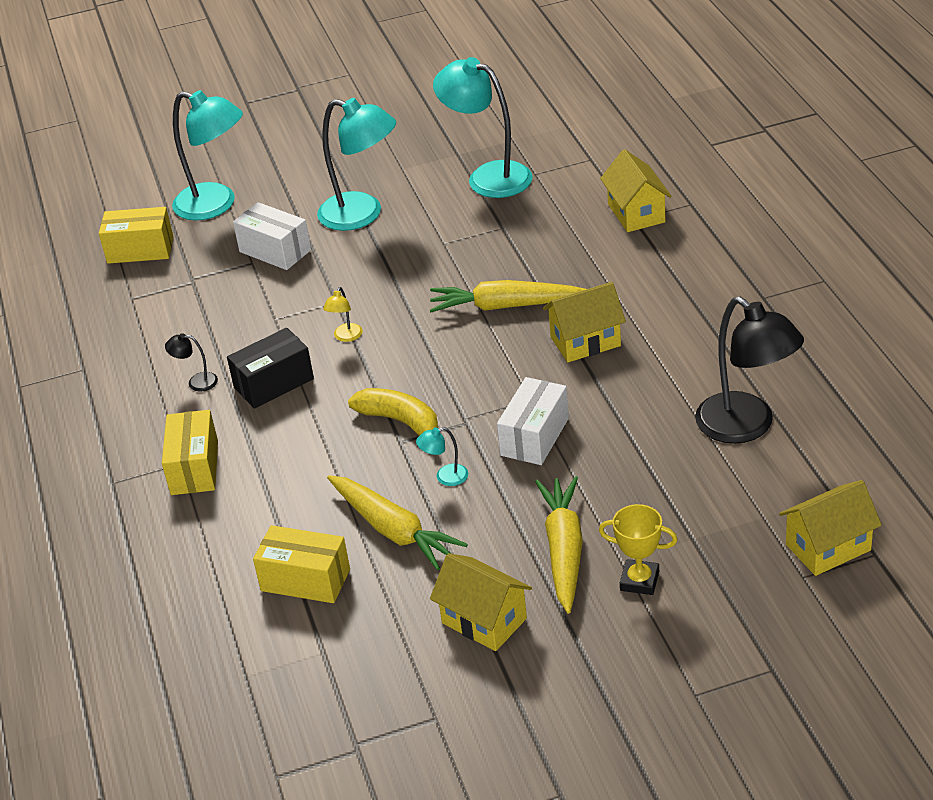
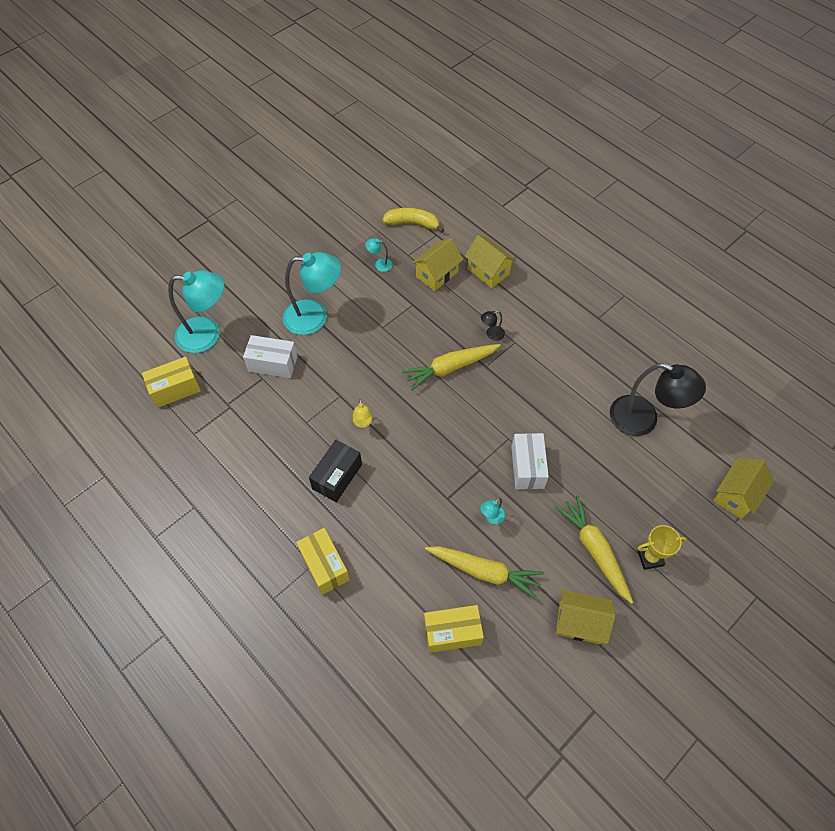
camera: 30 degrees left, 20 degrees up
black lamp [165,333,218,392] -> black lamp moved to [481,311,505,341]
yellow banana [348,388,438,436] -> yellow banana moved to [382,208,444,233]
turquoise lamp [433,57,533,198] -> turquoise lamp [365,238,393,272], size x0.41
yellow house [543,282,626,362] -> yellow house moved to [412,238,463,291]

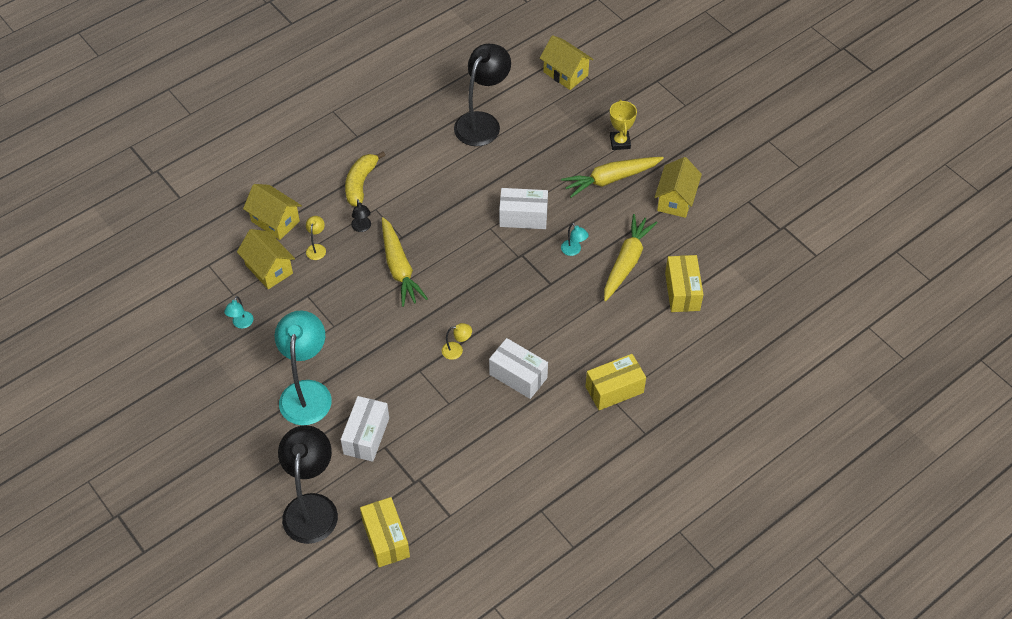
camera: 85 degrees left, 5 degrees down
turquoise lamp [168,270,224,353] -> black lamp [278,425,338,544]
black box [309,440,362,502] -> white box [489,338,548,399]
yellow banana [382,208,444,233] -> yellow banana moved to [345,152,385,207]
yellow house [465,235,516,288] -> yellow house turned 75 degrees clockwise [243,184,302,240]
none -> yellow lamp [306,216,326,260]

